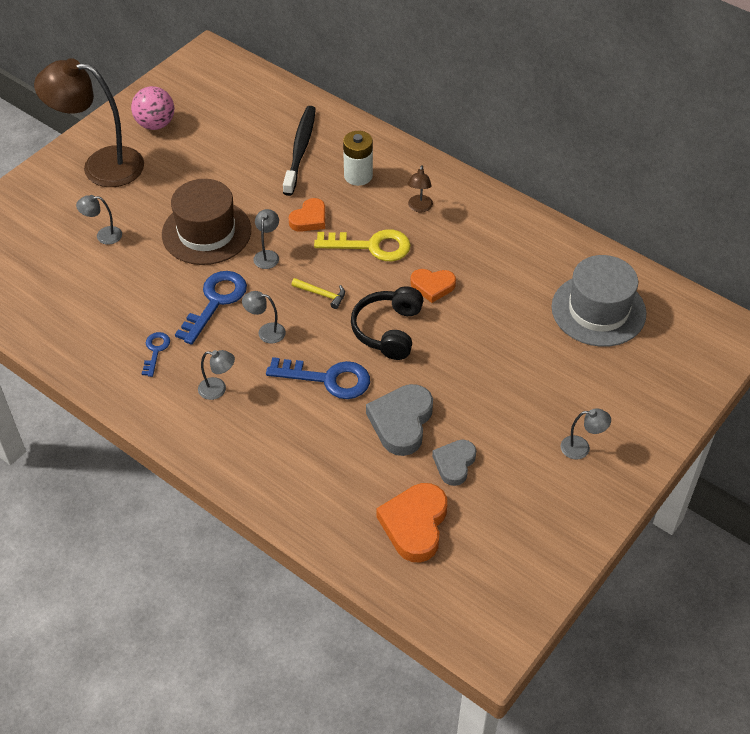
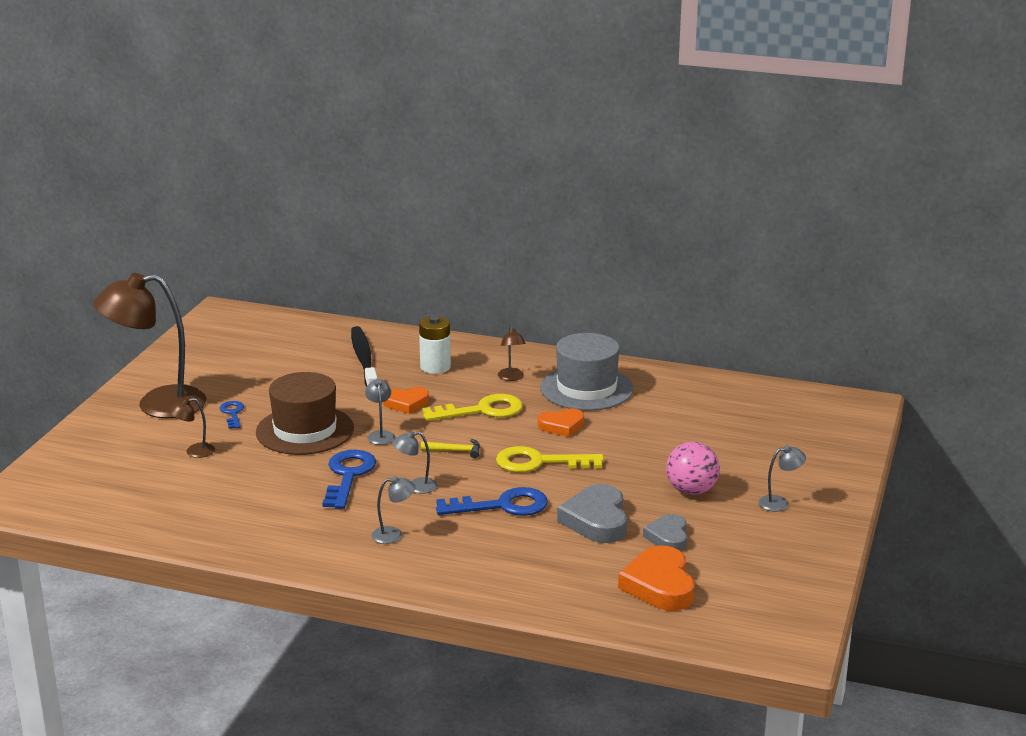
camera: 20 degrees left, 25 degrees down
grey lamp [76,195,122,245] -> brown lamp [168,398,215,458]
pink ball [131,86,174,130] -> pink ball moved to [666,442,720,495]
blue key [142,332,170,377] -> blue key moved to [220,401,244,429]
orange heart [289,198,325,232] -> orange heart turned 60 degrees clockwise [383,387,429,414]
black headphones [351,286,424,360] -> yellow key [496,446,604,472]
grey hat [551,255,647,347] -> grey hat moved to [540,333,634,411]

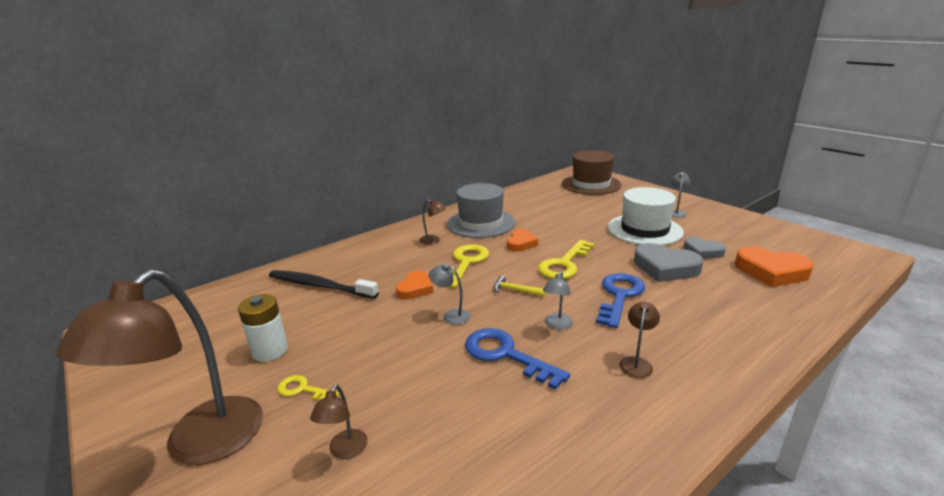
camera: 55 degrees left, 0 degrees up
blue key [220,401,244,429] -> yellow key [277,375,339,400]
brown hat [256,372,354,455] -> brown hat moved to [562,150,621,195]
grey lamp [371,476,416,544] -> brown lamp [620,302,660,378]
white battery [419,316,451,374] -> white battery moved to [238,294,288,362]
yellow hammer [421,439,480,458] -> yellow hammer turned 105 degrees counterclockwise [493,275,546,297]
pink ball [666,442,720,495] -> white hat [608,187,684,245]

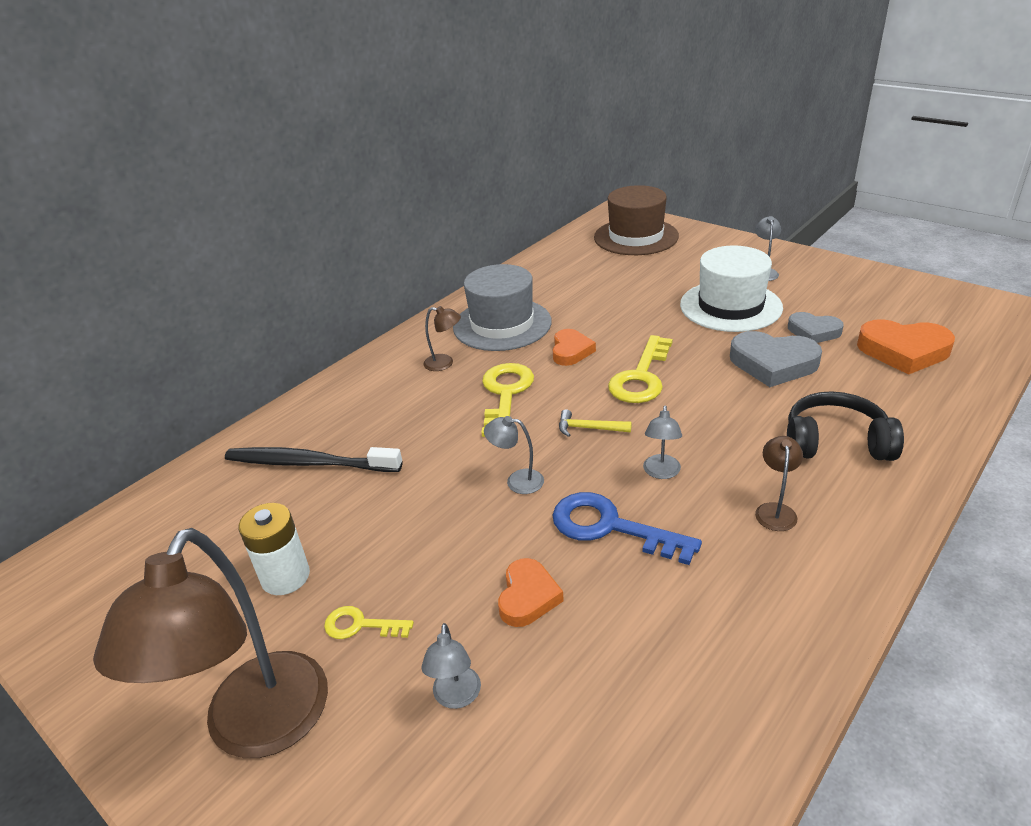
camera: 10 degrees left, 10 degrees up
brown lamp [310,384,368,459] -> grey lamp [422,623,481,709]
orange heart [396,271,433,300] -> orange heart moved to [498,558,564,627]
blue key [596,273,645,328] -> none
none -> black headphones [787,391,904,461]

